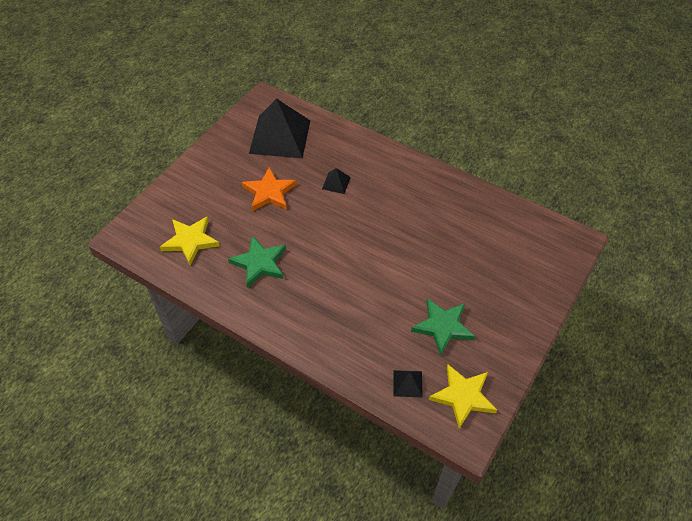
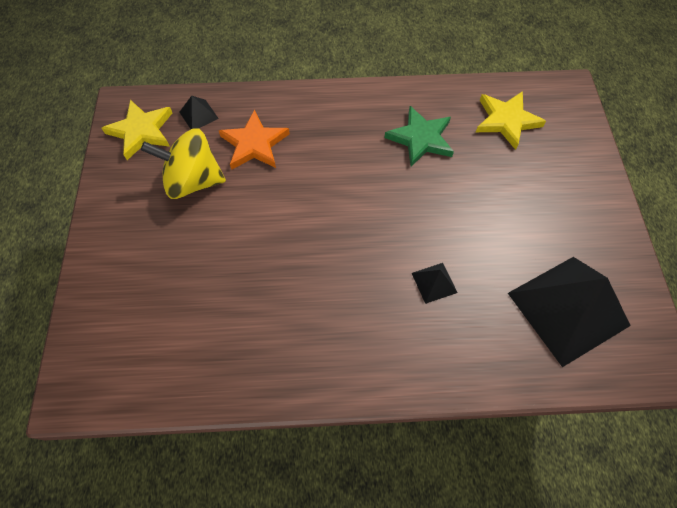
camera: 145 degrees right, 10 degrees up
orange star [242,167,297,211] -> orange star moved to [219,110,290,170]
green star [411,298,475,356] -> yellow spinning top [141,129,226,199]

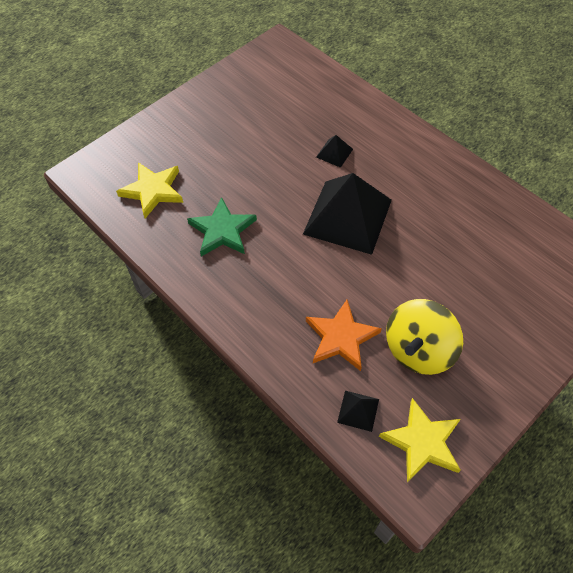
camera: 130 degrees left, 5 degrees down
yellow spinning top [141,129,226,199] -> yellow spinning top turned 75 degrees clockwise [386,299,463,375]
black pyramid [508,257,631,367] -> black pyramid moved to [303,173,392,255]

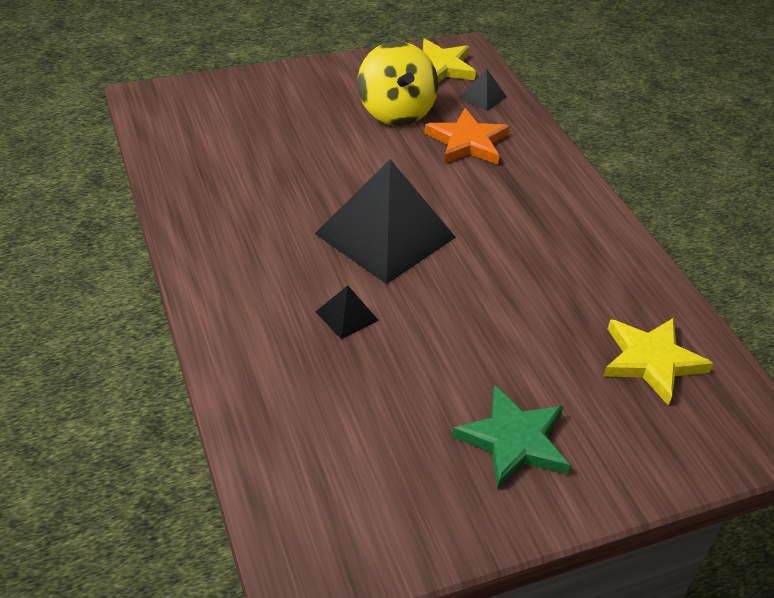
camera: 160 degrees left, 15 degrees down
green star [187,197,257,256] -> green star moved to [452,385,570,489]
yellow spinning top [386,299,463,375] -> yellow spinning top turned 105 degrees clockwise [358,41,438,126]

